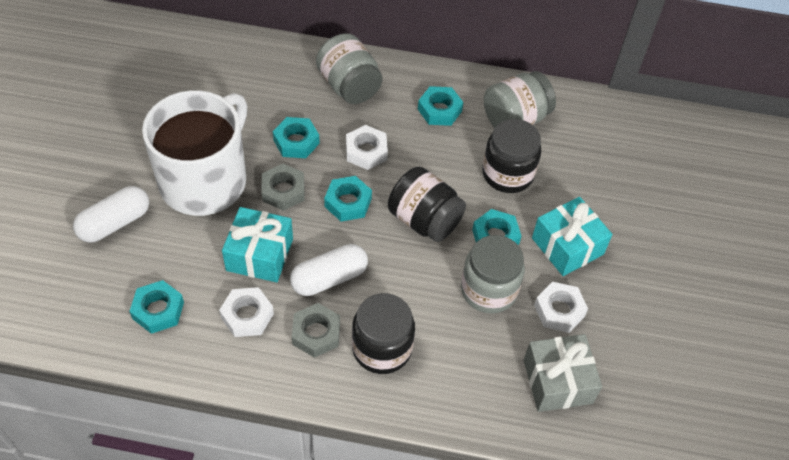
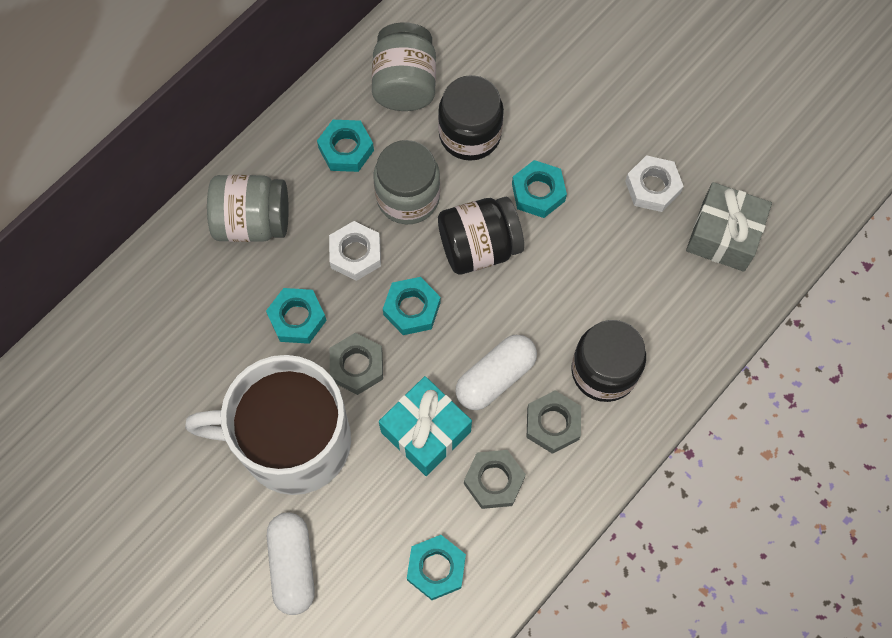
camera: 55 degrees left, 15 degrees up
white mug [142,90,247,216] -> white mug turned 60 degrees counterclockwise [185,355,351,495]
white nut [219,287,274,337] -> grey nut [464,450,526,509]
white capsule [290,244,368,296] -> white capsule turned 45 degrees clockwise [455,335,537,410]
grey jar [461,235,525,314] -> grey jar moved to [373,140,440,224]
turquoise gift [532,197,613,276] -> none

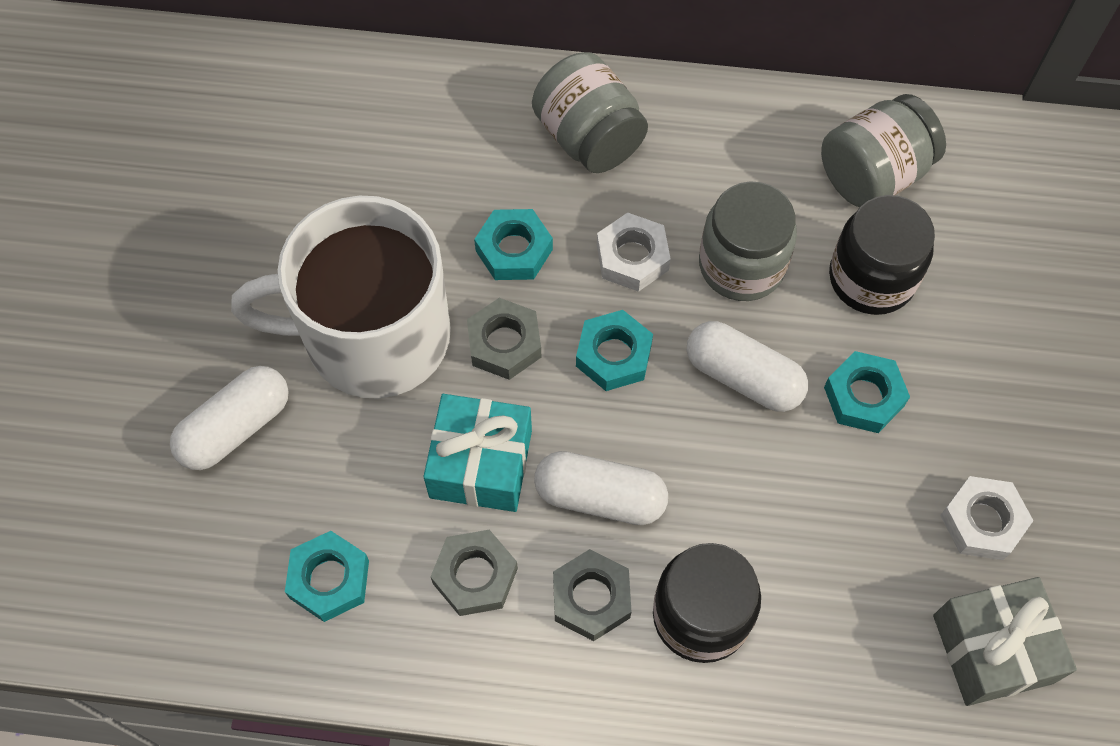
camera: 55 degrees right, 5 degrees down
white mug [185,355,351,495] -> white mug turned 60 degrees counterclockwise [231,196,451,399]
turquoise nut [317,120,374,172] -> none
black jar [438,197,524,275] -> white capsule [687,321,808,412]

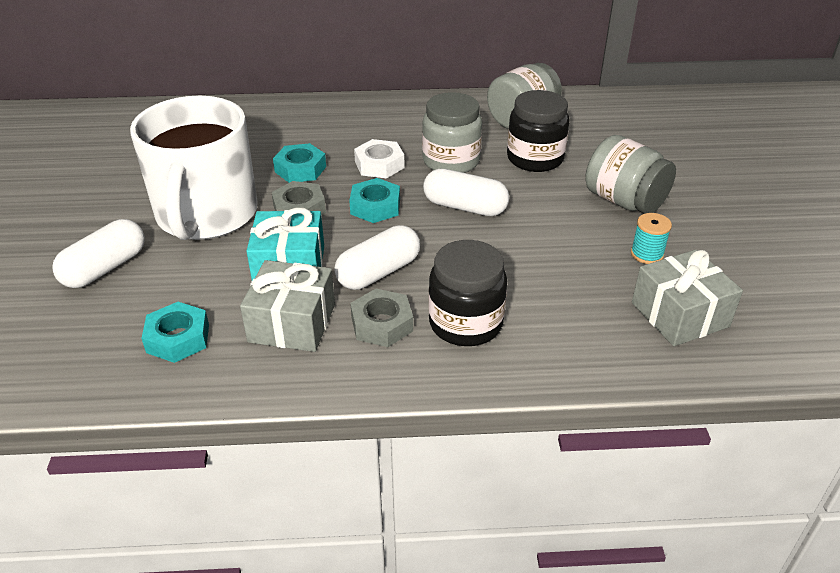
camera: 10 degrees left, 25 degrees down
white mug [231,196,451,399] -> white mug turned 75 degrees counterclockwise [130,96,258,240]
grey nut [431,530,518,616] -> grey gift [240,260,335,352]
grey jar [532,52,648,173] -> grey jar moved to [585,135,676,214]
white capsule [534,451,668,525] -> white capsule turned 45 degrees counterclockwise [334,225,420,290]
turquoise nut [824,351,910,433] -> none
white nut [940,476,1034,560] -> turquoise spool [631,213,672,264]

